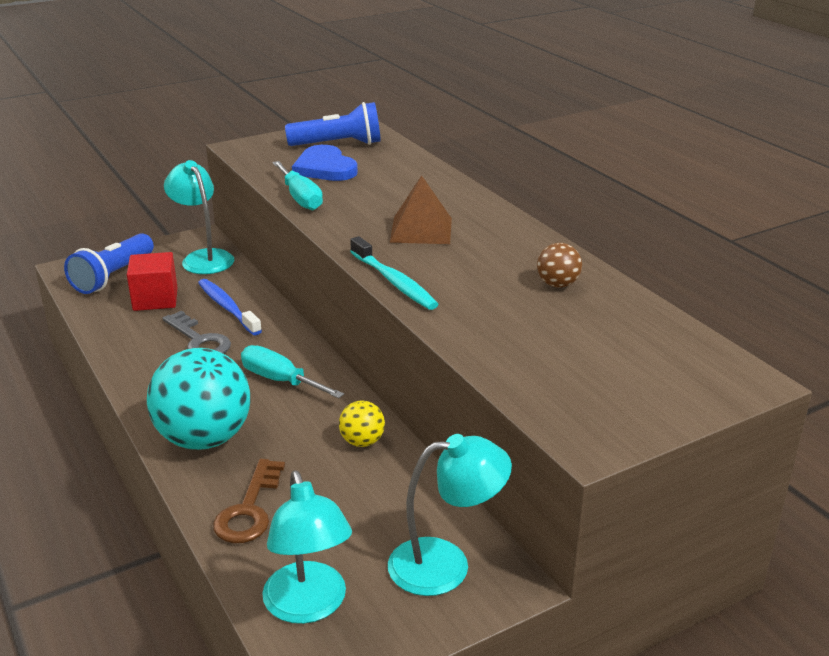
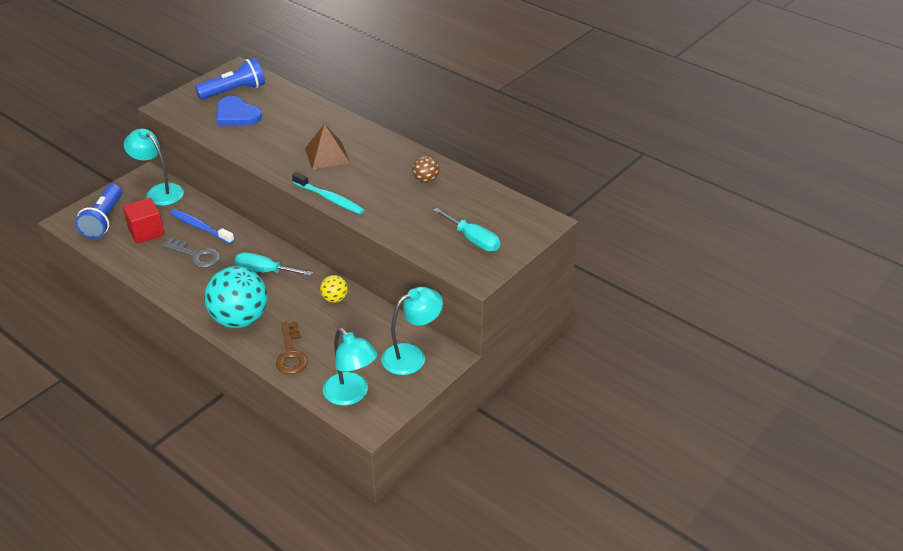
camera: 20 degrees left, 10 degrees up
turquoise screwdriver [272,161,323,210] -> turquoise screwdriver moved to [433,208,500,251]

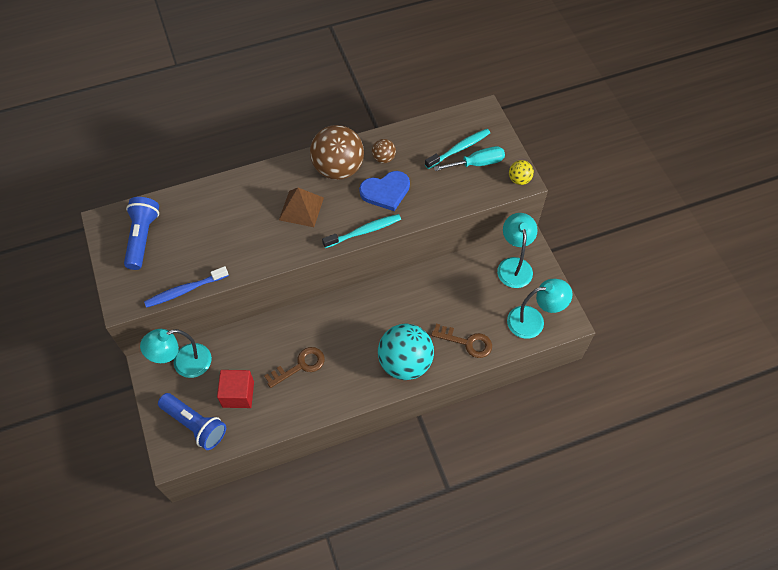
camera: 60 degrees left, 20 degrees up
grey key [162,237,220,268] -> brown key [264,347,325,388]
blue toothbrush [170,209,234,244] -> blue toothbrush moved to [144,266,229,308]
blue heart [217,96,262,126] -> blue heart moved to [359,171,410,211]
turquoise screwdriver [235,253,313,276] -> none
yellow ball [320,275,348,303] -> yellow ball moved to [509,160,534,185]
none -> brown ball [310,125,364,180]
none -> turquoise toothbrush [425,129,490,169]

